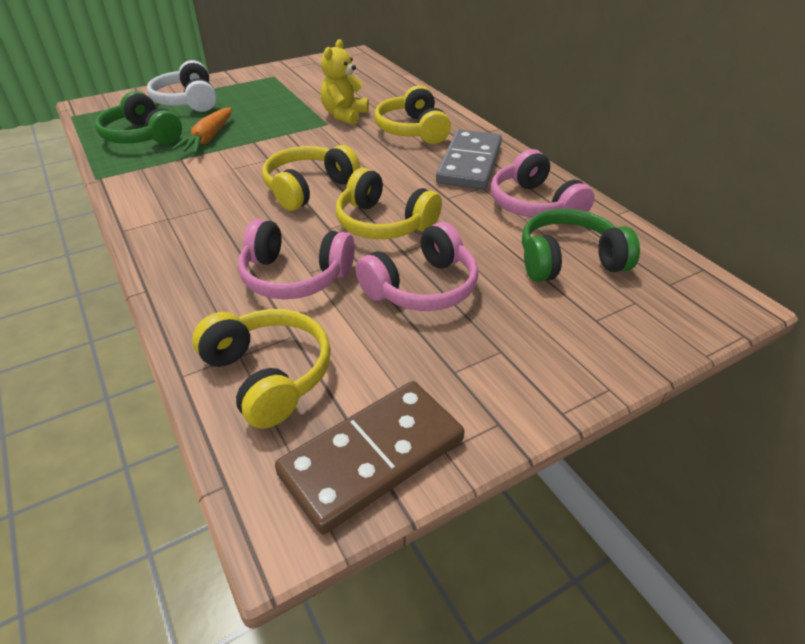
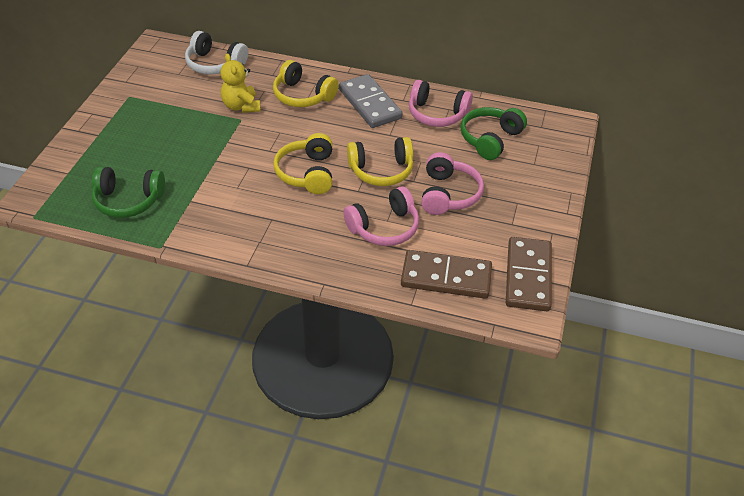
camera: 45 degrees left, 5 degrees up
white headphones [147,60,217,112] -> white headphones moved to [185,31,248,75]
orange carrot [172,108,232,153] -> none
yellow headphones [192,309,331,429] -> brown domino [401,250,492,299]

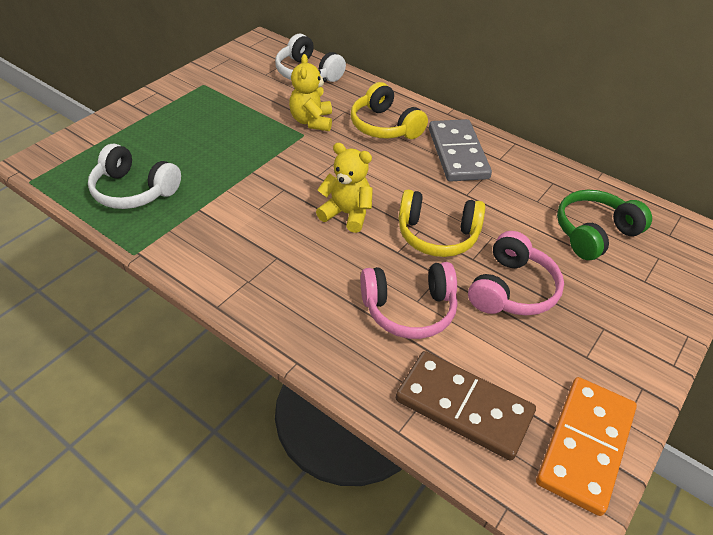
camera: 20 degrees right, 0 degrees up
green headphones [92,166,165,218] -> white headphones [88,144,181,209]
yellow headphones [273,133,332,194] -> yellow teddy bear [316,143,373,233]
pink headphones [409,80,473,127] -> none
brown domino [506,237,552,311] -> orange domino [536,377,637,516]

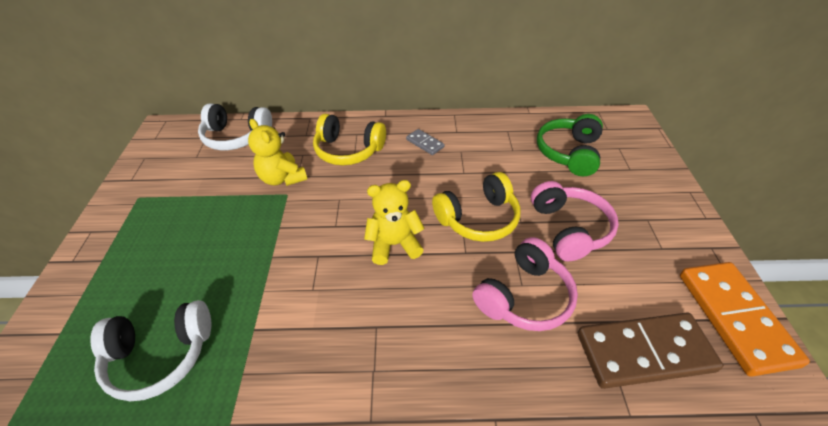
camera: 35 degrees left, 0 degrees up
grey domino [429,119,492,182] -> grey domino [406,129,445,155], size x0.46

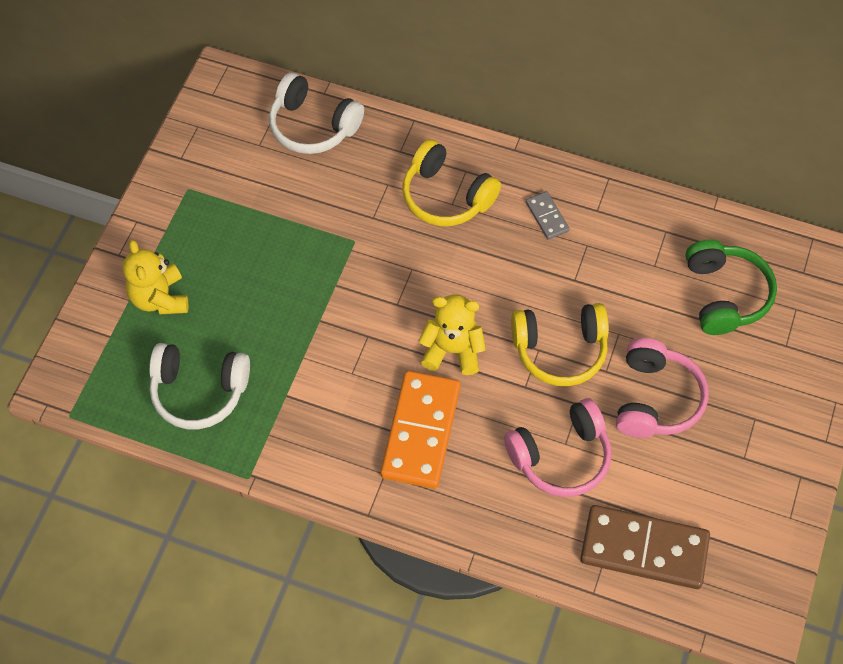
camera: 20 degrees right, 15 degrees up
yellow teddy bear [248,119,307,186] -> yellow teddy bear moved to [123,240,188,314]
green headphones [537,114,603,176] -> green headphones turned 135 degrees clockwise [686,240,777,335]
orange domino [680,262,810,377] -> orange domino moved to [381,371,460,489]

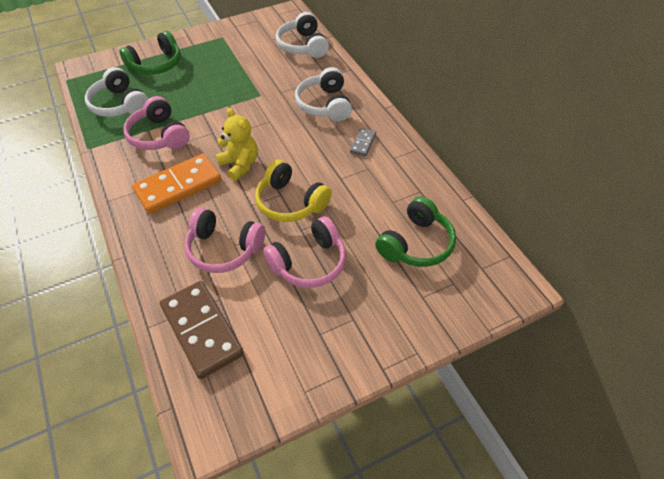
camera: 45 degrees right, 10 degrees down
yellow teddy bear [123,240,188,314] -> green headphones [119,31,181,74]
yellow headphones [403,139,501,226] -> white headphones [295,67,352,121]
none -> pink headphones [123,96,190,150]

